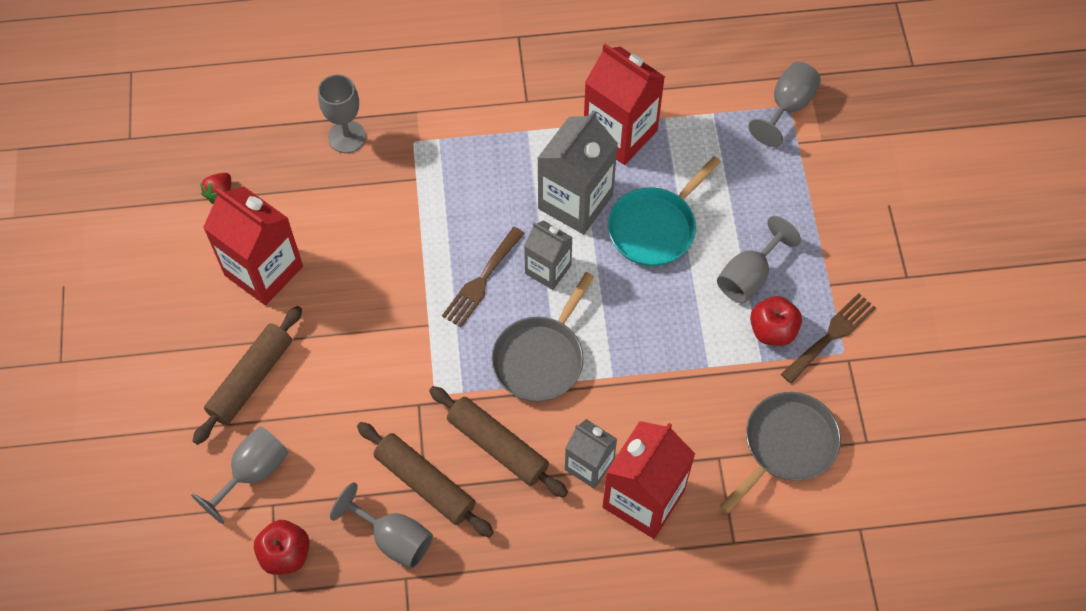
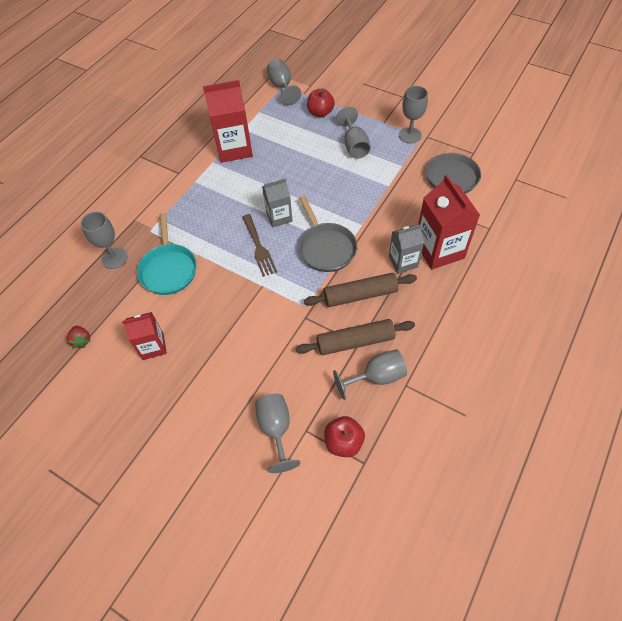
camera: 50 degrees left, 5 degrees down
brown rolling pin [193,306,302,445] -> none
red carton [203,187,303,305] -> red carton [122,312,167,360], size x0.60
grey carton [538,110,618,234] -> none
turquoise pan [608,156,721,266] -> turquoise pan moved to [137,213,197,295]
red apple [750,296,802,346] -> red apple moved to [307,89,335,117]
brown fork [781,293,876,384] -> grey goblet [399,86,428,144]

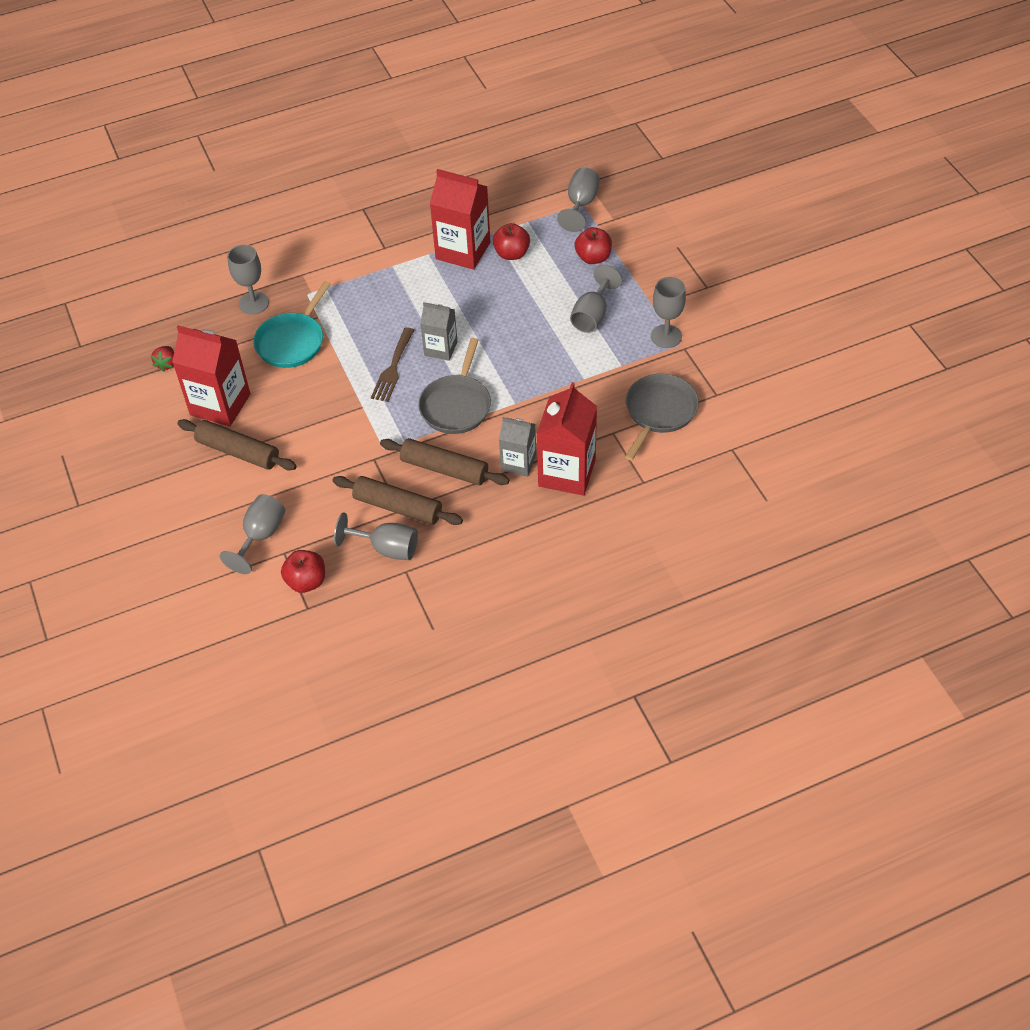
camera: 35 degrees right, 5 degrees down
red carton [122,312,167,360] -> red carton [172,325,251,426], size x1.67
none -> brown rolling pin [177,419,297,470]
none -> red apple [493,223,530,260]

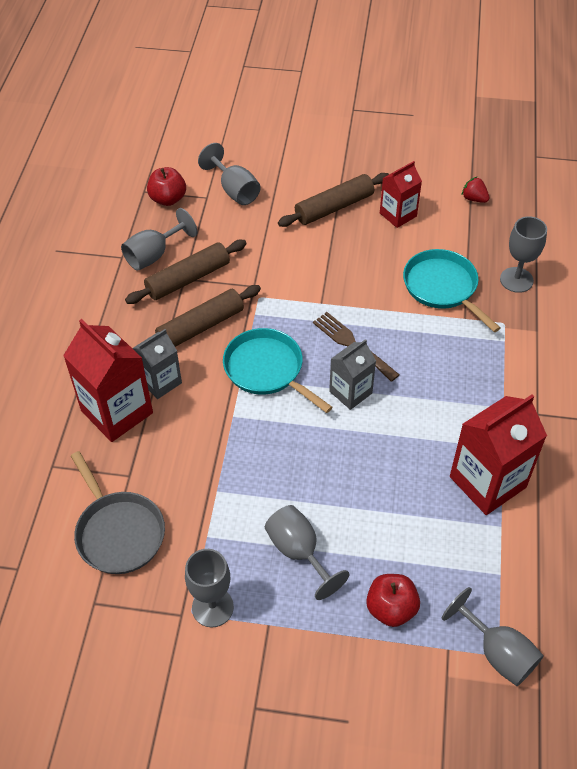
camera: 120 degrees right, 0 degrees up
red carton [172,325,251,426] -> red carton [380,161,422,228], size x0.60
grey pan [418,338,491,434] -> turquoise pan [223,328,333,413]
red apple [493,223,530,260] -> none

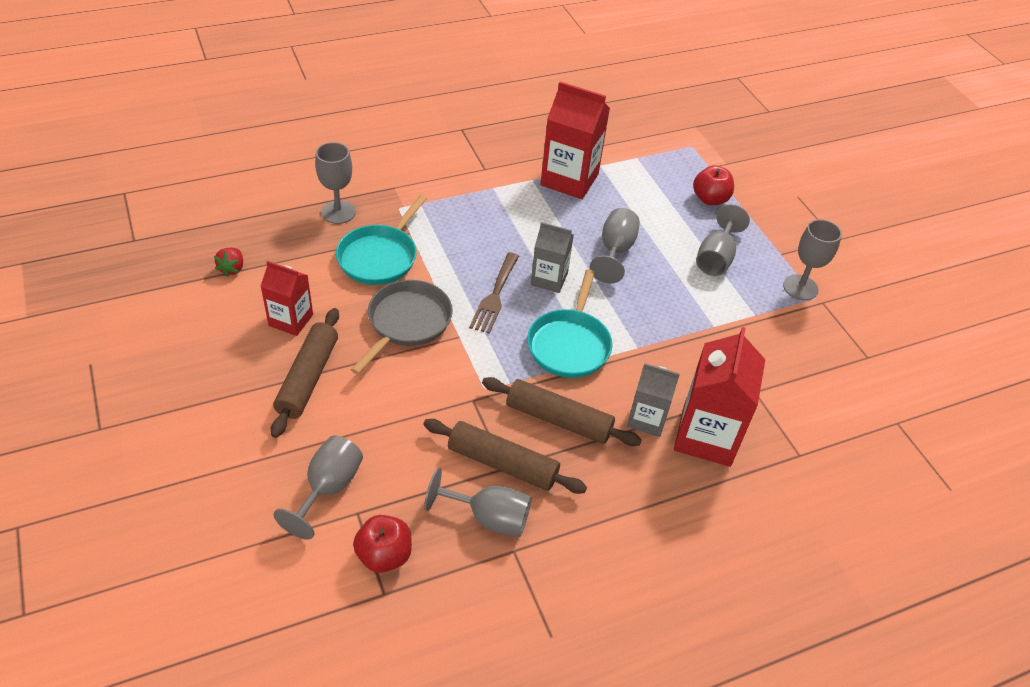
camera: 125 degrees left, 5 degrees down
grey pan [71,451,165,574] -> grey pan moved to [351,280,453,375]
brown rolling pin [278,173,389,227] -> brown rolling pin turned 75 degrees clockwise [271,308,339,438]
grey goblet [442,587,544,686] -> grey goblet moved to [590,208,640,283]

